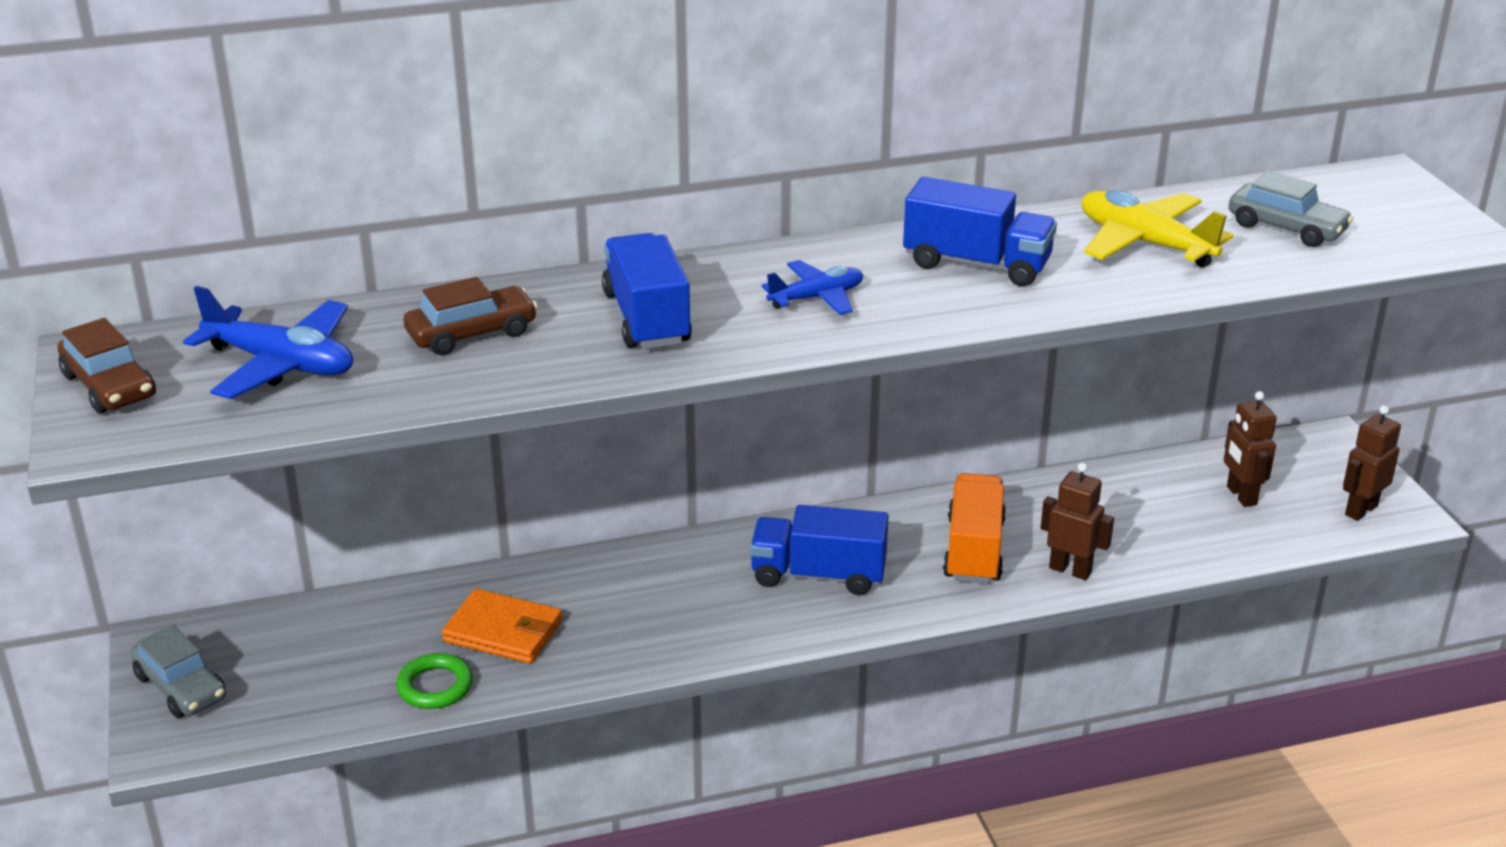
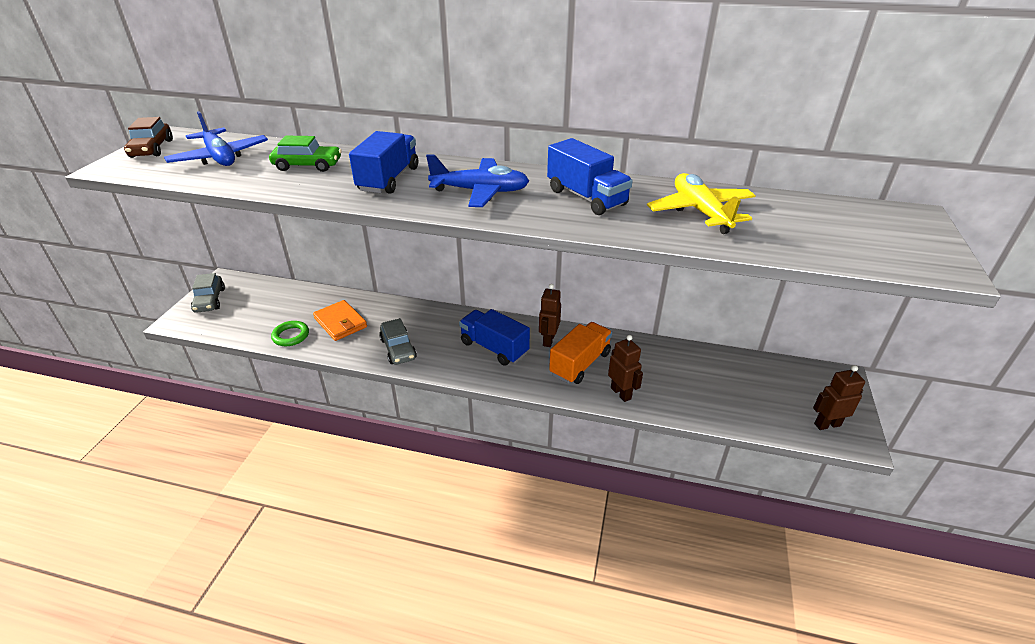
camera: 30 degrees right, 5 degrees up
brown car [404,277,538,355] -> green car [269,136,342,172]
blue plane [762,260,863,315] -> blue plane [426,154,529,207], size x1.60
brown robot [1224,391,1277,507] -> brown robot moved to [539,284,561,347]
grey car [1229,171,1353,247] -> grey car moved to [379,318,417,365]

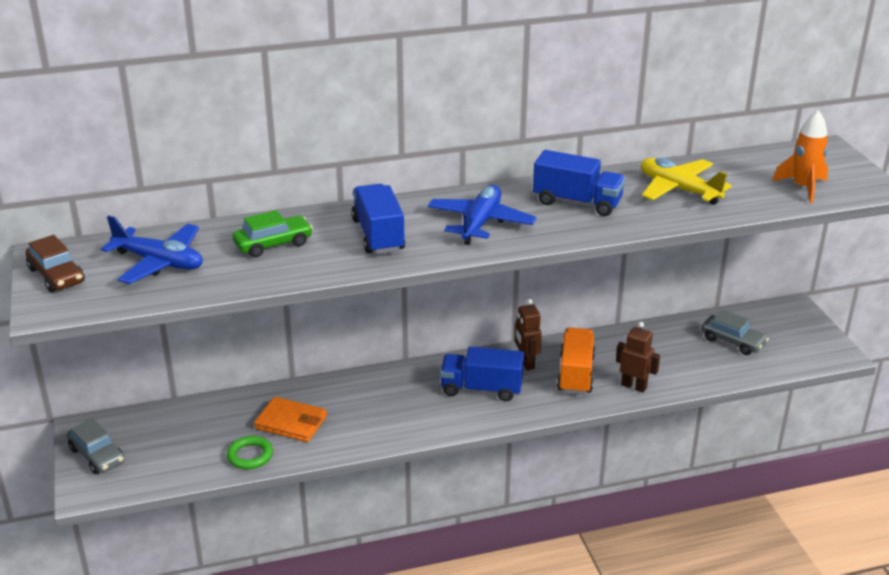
camera: 30 degrees left, 5 degrees down
grey car [379,318,417,365] -> grey car moved to [701,310,769,355]
blue plane [426,154,529,207] -> blue plane turned 45 degrees counterclockwise [428,185,536,245]
brown robot [813,365,865,430] -> none
none -> orange rocket [772,110,828,203]

